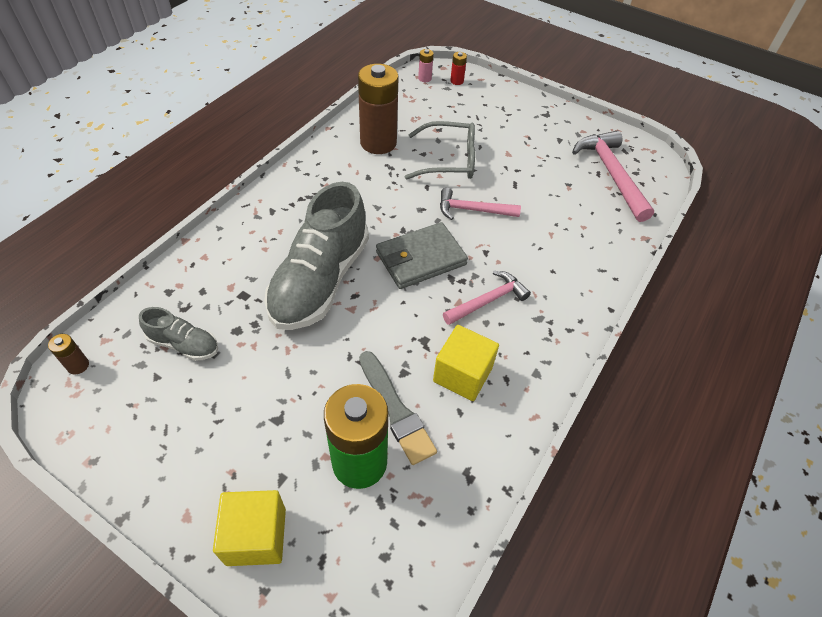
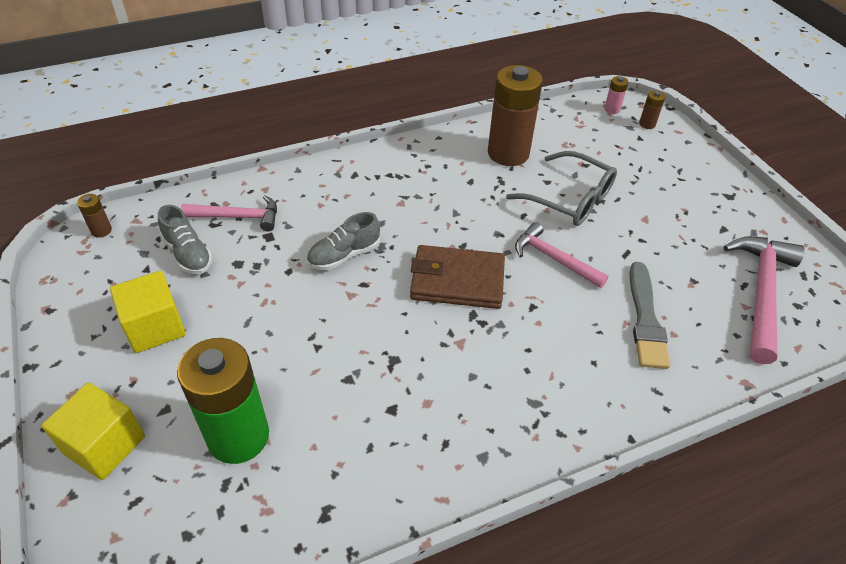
camera: 35 degrees right, 5 degrees down
grey shoe [264,182,369,330] -> grey shoe [307,212,380,270], size x0.47
grey brush [359,351,437,465] -> grey brush moved to [629,262,670,369]
grey wallet [376,222,468,289] -> brown wallet [410,245,505,309]
yellow cube [433,325,499,401] -> yellow cube moved to [110,271,186,353]
pink hammer [443,271,531,325] -> pink hammer moved to [181,195,277,231]
red battery [450,52,467,85] -> brown battery [639,91,665,129]

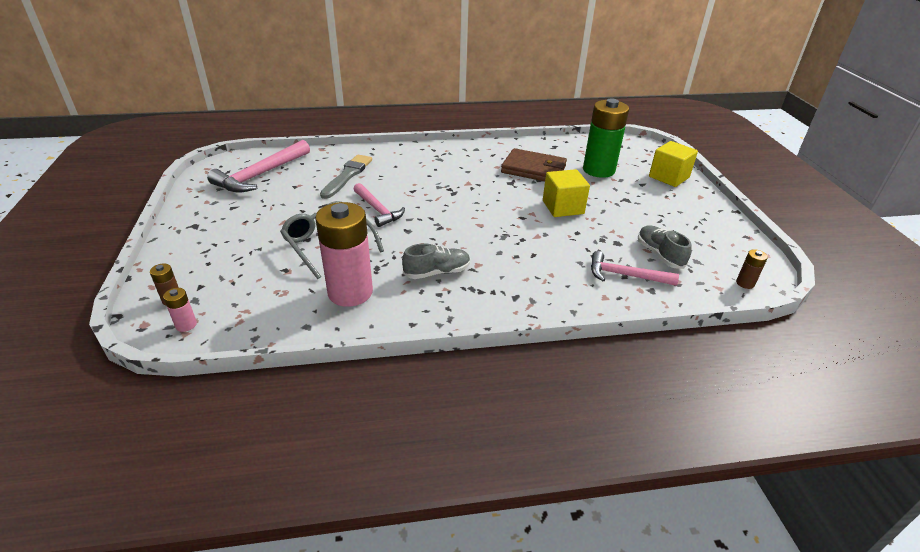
camera: 165 degrees left, 10 degrees down
yellow cube [110,271,186,353] -> yellow cube moved to [543,169,590,217]
grey shoe [307,212,380,270] -> grey shoe moved to [402,243,470,279]
brown wallet [410,245,505,309] -> brown wallet moved to [501,148,567,181]
brown battery [488,65,543,166] -> pink battery [315,202,373,307]

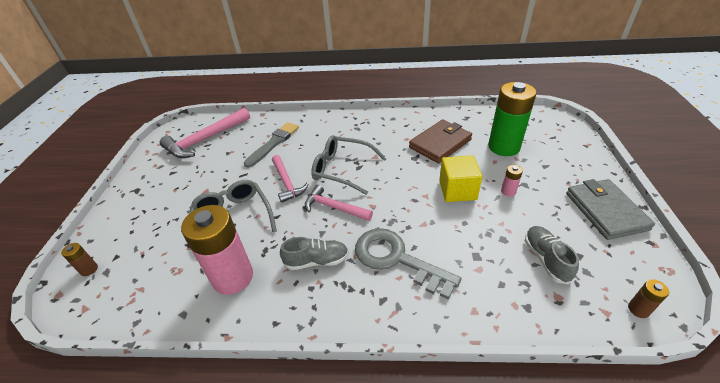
camera: 15 degrees right, 5 degrees up
pink battery [163,288,197,332] -> pink battery moved to [501,165,523,197]
brown wallet [501,148,567,181] -> brown wallet turned 75 degrees counterclockwise [409,119,472,163]
pink hammer [591,251,679,286] -> pink hammer moved to [305,185,373,221]
yellow cube [649,141,698,187] -> none
none -> grey glasses [311,135,385,195]
none -> grey key [355,228,461,299]
none -> grey wallet [566,179,655,240]

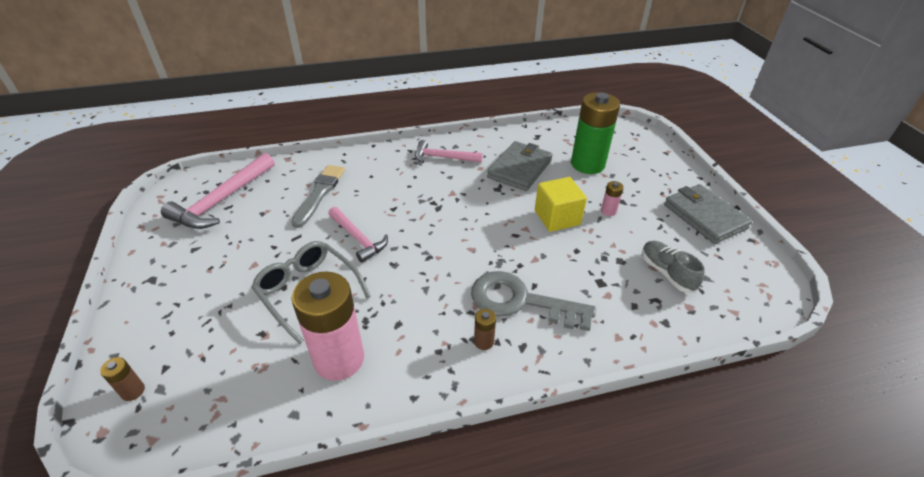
camera: 20 degrees left, 0 degrees up
grey shoe [280,237,349,270] -> none
pink hammer [305,185,373,221] -> pink hammer moved to [415,140,483,163]
grey glasses [311,135,385,195] -> none
brown wallet [409,119,472,163] -> grey wallet [487,141,553,191]
brown battery [628,280,669,318] -> brown battery moved to [474,309,496,350]

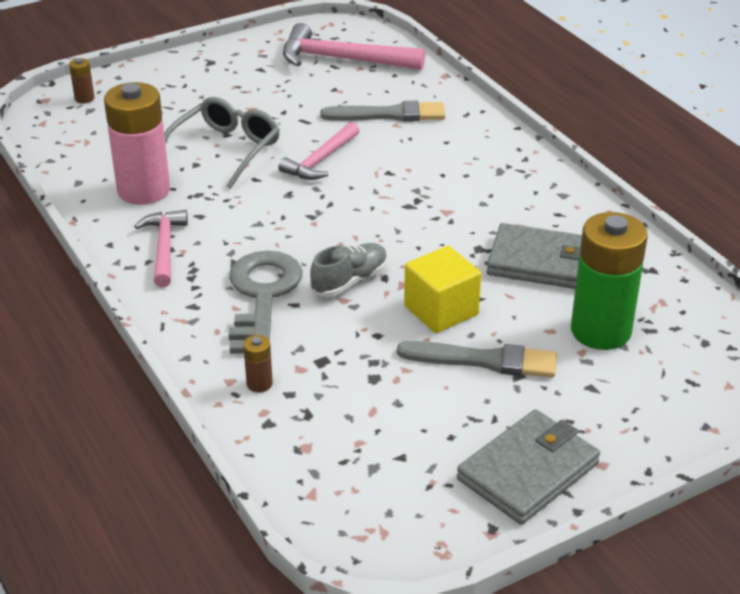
camera: 75 degrees right, 5 degrees down
pink hammer [415,140,483,163] -> pink hammer moved to [134,210,188,287]
brown battery [474,309,496,350] -> brown battery moved to [243,335,273,392]
pink battery [601,181,624,216] -> grey brush [397,341,557,378]
grey shoe [642,241,705,293] -> grey shoe moved to [310,243,387,297]

